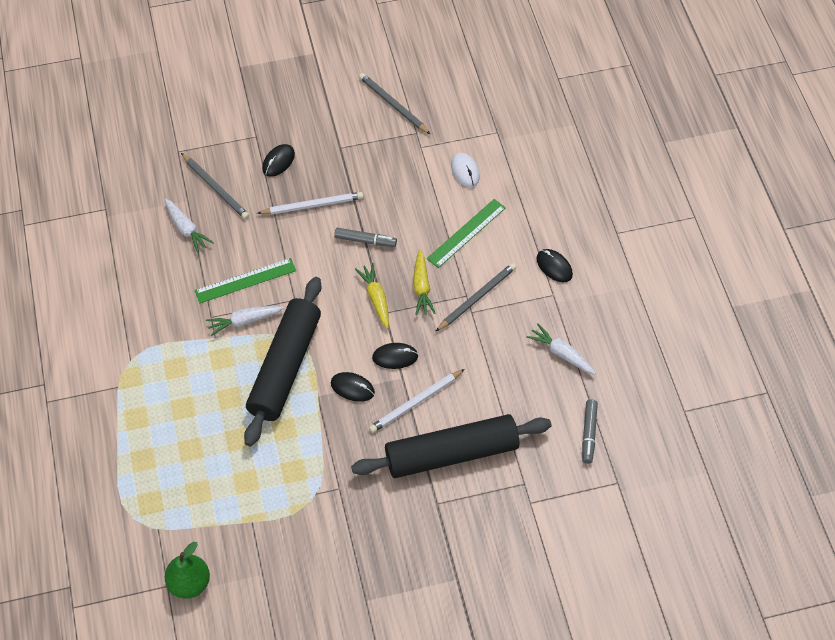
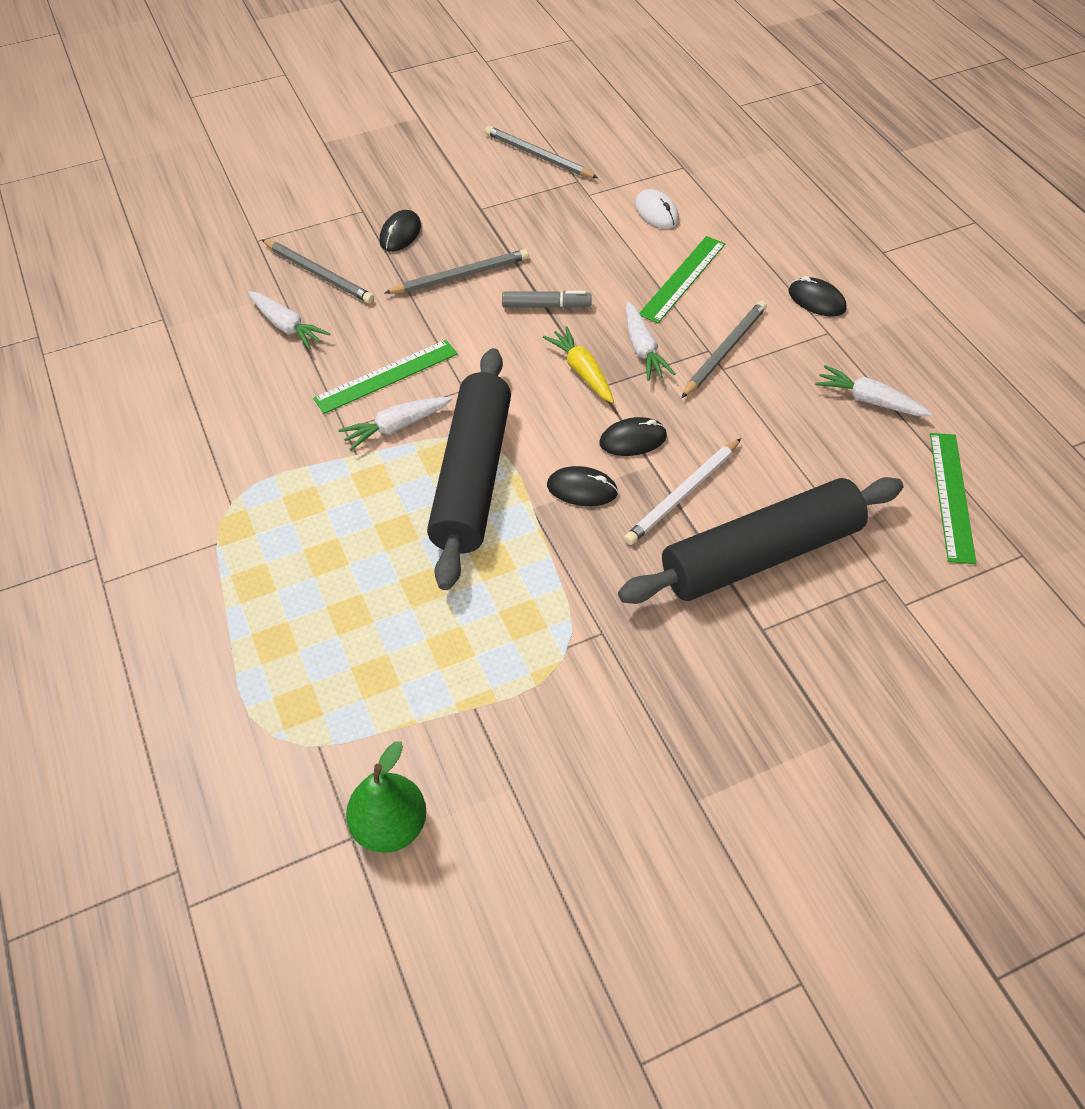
camera: 10 degrees left, 5 degrees down
white pencil [257,192,363,215] -> grey pencil [385,249,529,294]
yellow carrot [413,249,436,315] -> white carrot [626,302,675,381]
grey marker [582,399,598,464] -> green ruler [930,433,976,564]

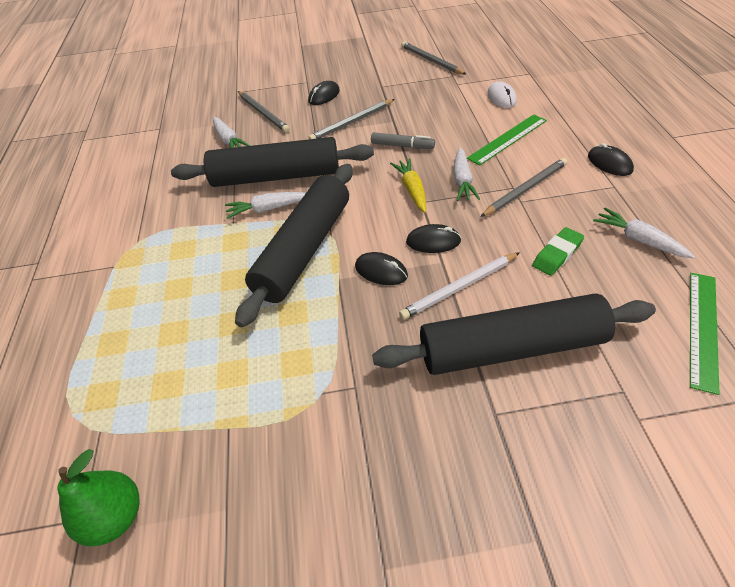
camera: 20 degrees right, 5 degrees down
green ruler [313,340,458,414] -> black rolling pin [171,137,374,187]
grey pencil [385,249,529,294] -> grey pencil turned 150 degrees clockwise [309,99,395,139]
none -> green eraser [532,227,584,276]

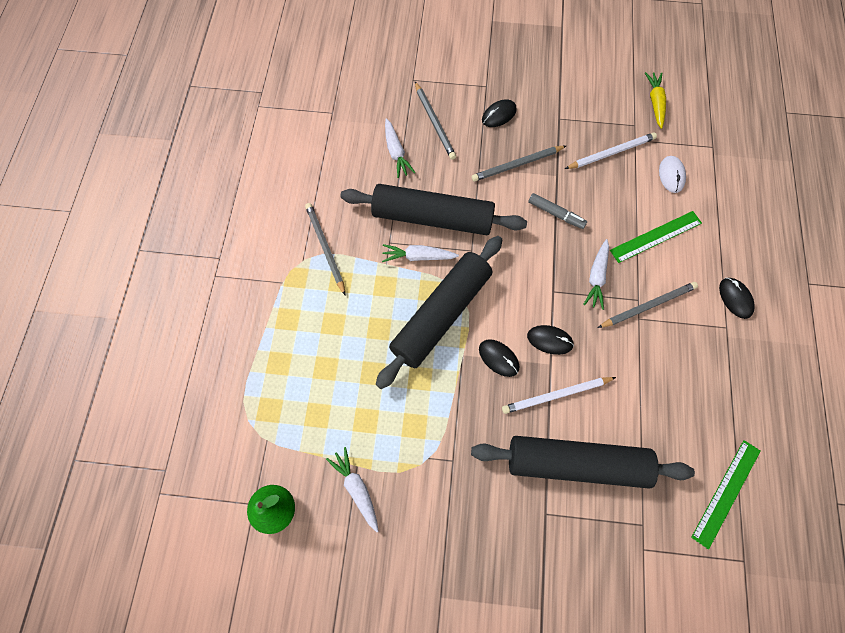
camera: 10 degrees right, 20 degrees up
yellow carrot [390,158,426,213] -> yellow carrot moved to [645,72,666,129]
grey pencil [401,41,466,75] -> grey pencil moved to [305,203,345,295]
green eraser [532,227,584,276] -> none
white carrot [593,208,695,258] -> white carrot moved to [326,447,379,532]
none -> white pencil [565,132,657,169]

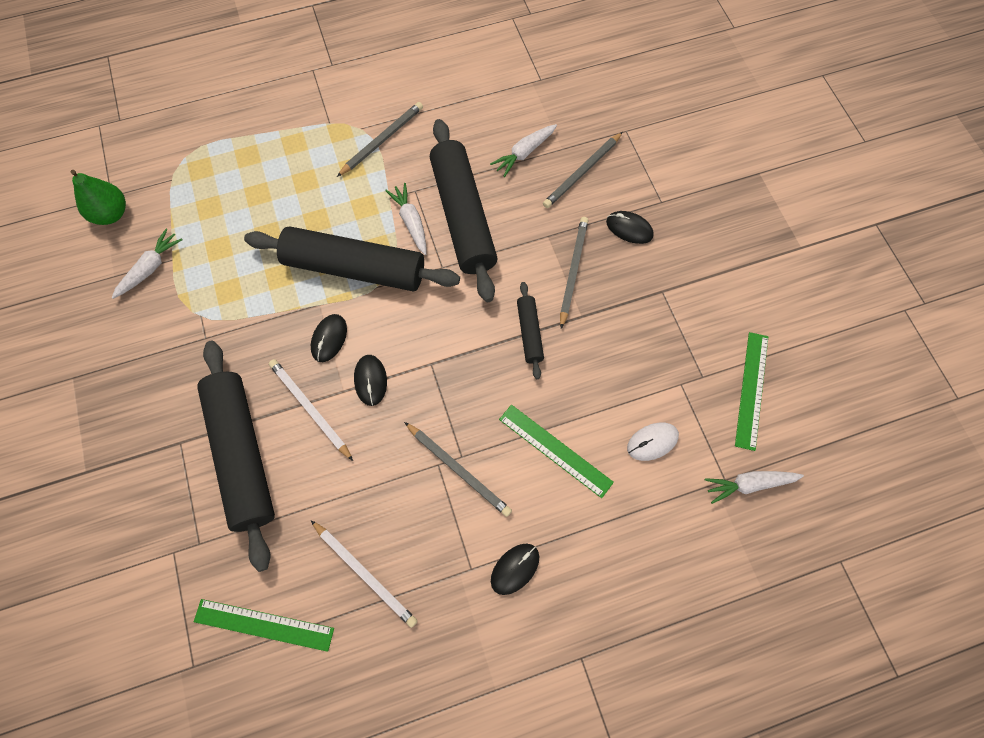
camera: 65 degrees right, 0 degrees up
grey pencil [472,146,566,182] -> grey pencil turned 60 degrees clockwise [560,217,588,329]
grey marker [528,193,587,229] -> black rolling pin [517,282,544,379]
white pencil [565,132,657,169] -> white pencil moved to [311,520,417,628]
white carrot [583,239,609,310] -> white carrot moved to [705,471,804,504]
yellow carrot [645,72,666,129] -> green ruler [735,332,768,451]

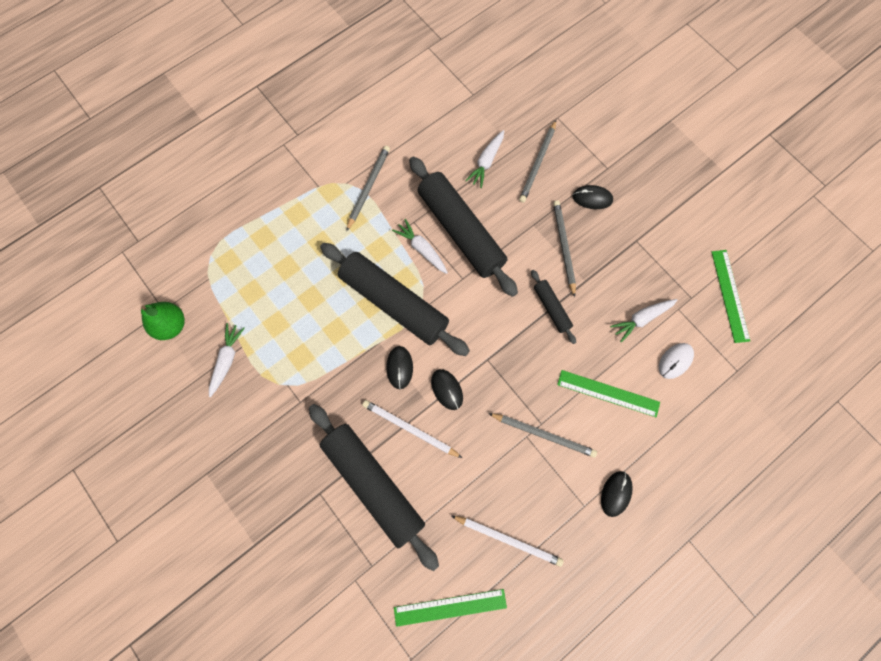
camera: 20 degrees left, 5 degrees up
black rolling pin [244,226,460,291] -> black rolling pin turned 45 degrees clockwise [320,243,470,356]
white carrot [705,471,804,504] -> white carrot moved to [610,299,677,342]

